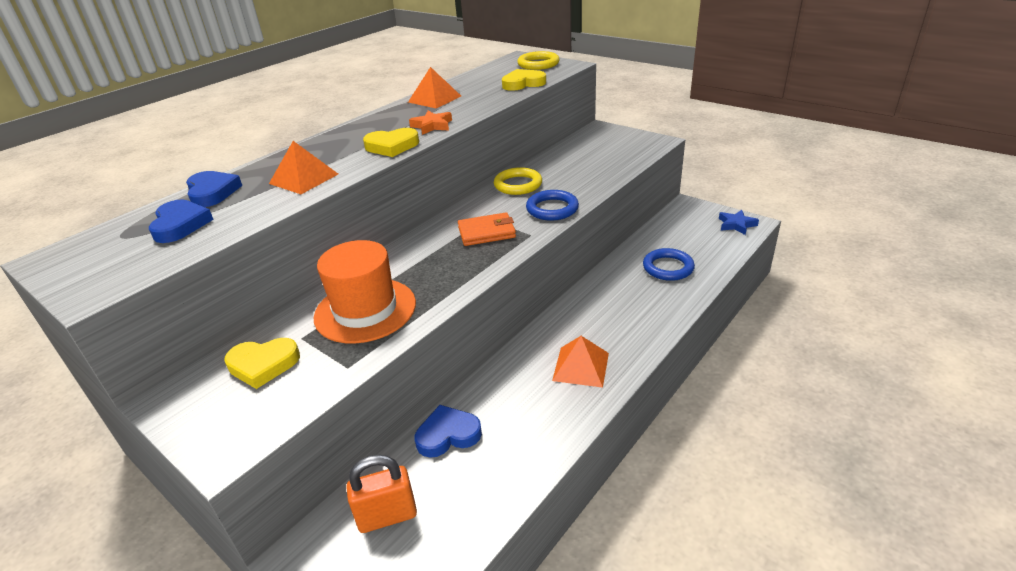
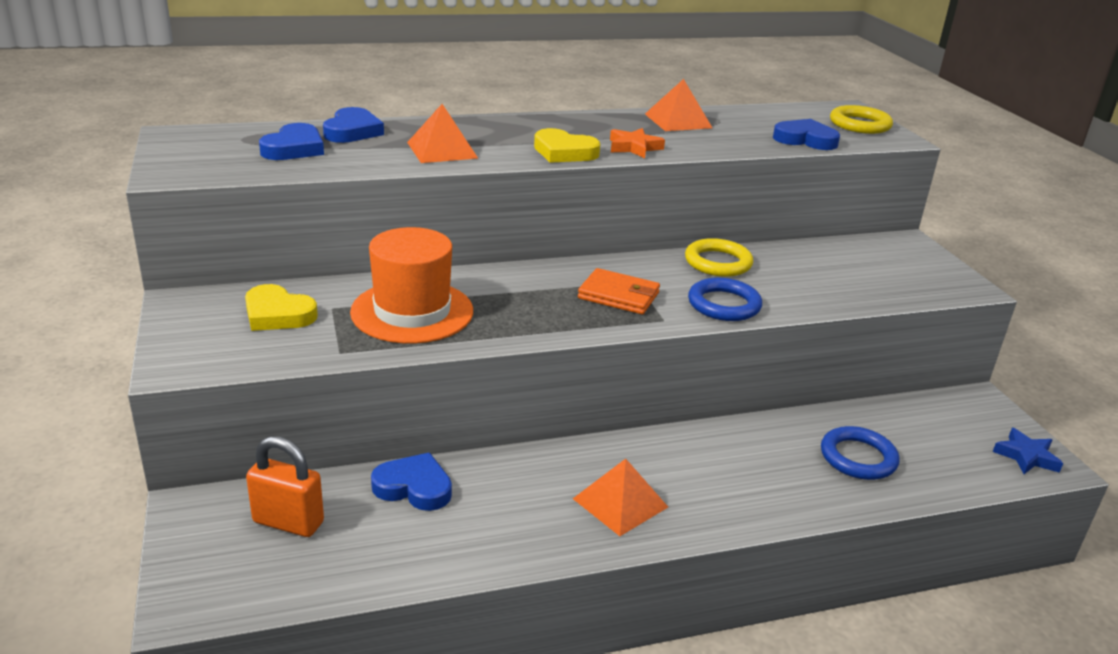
camera: 30 degrees right, 5 degrees down
yellow heart [502,69,546,91] -> blue heart [773,119,840,150]

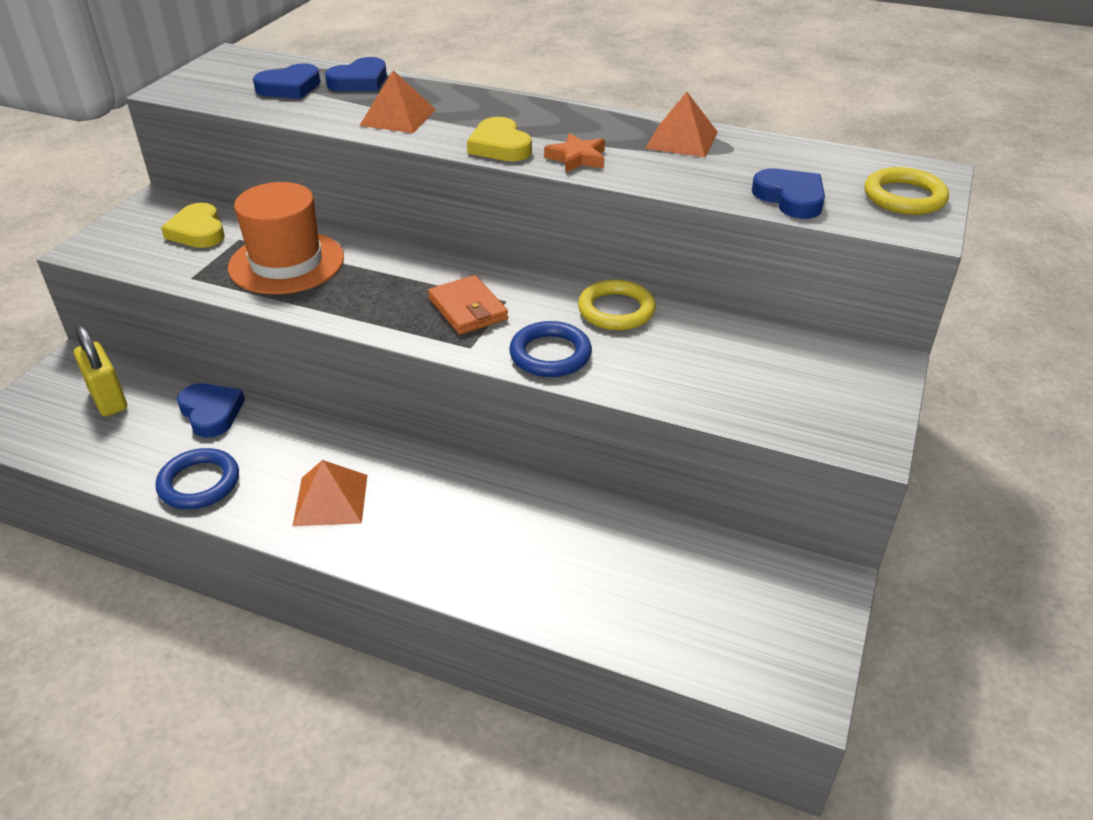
camera: 40 degrees right, 10 degrees up
orange padlock [246,436,324,537] -> yellow padlock [74,325,127,416]
blue ring [821,426,900,480] -> blue ring moved to [156,448,239,509]
blue star [993,428,1063,474] -> none

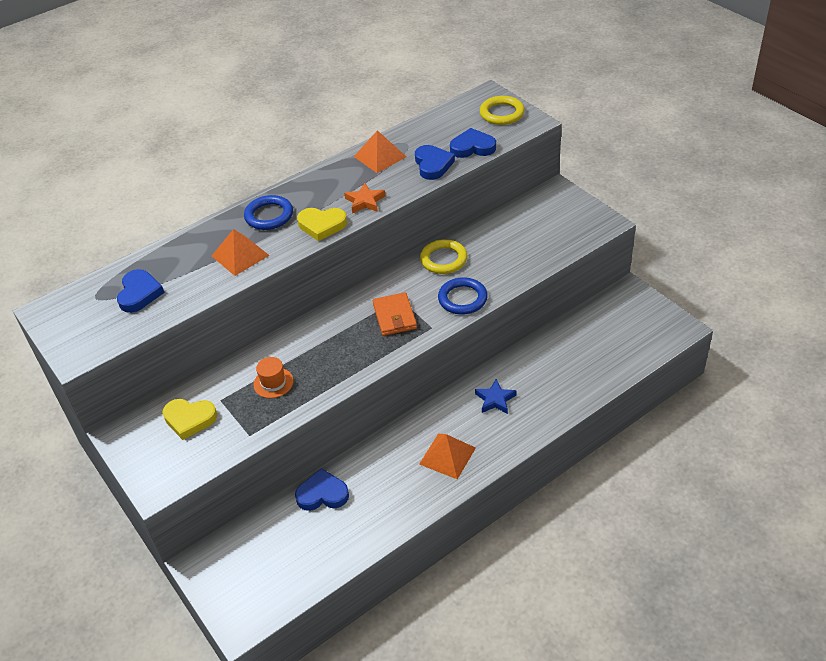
camera: 55 degrees left, 5 degrees up
yellow padlock [74,325,127,416] -> none
blue ring [156,448,239,509] -> blue ring moved to [244,195,293,230]
orange hat [228,182,344,294] -> orange hat [253,357,293,398], size x0.48
blue heart [325,57,387,91] -> blue heart moved to [415,145,455,180]
orange wallet [428,275,508,335] -> orange wallet turned 75 degrees clockwise [373,292,417,336]
none -> blue star [475,379,517,414]

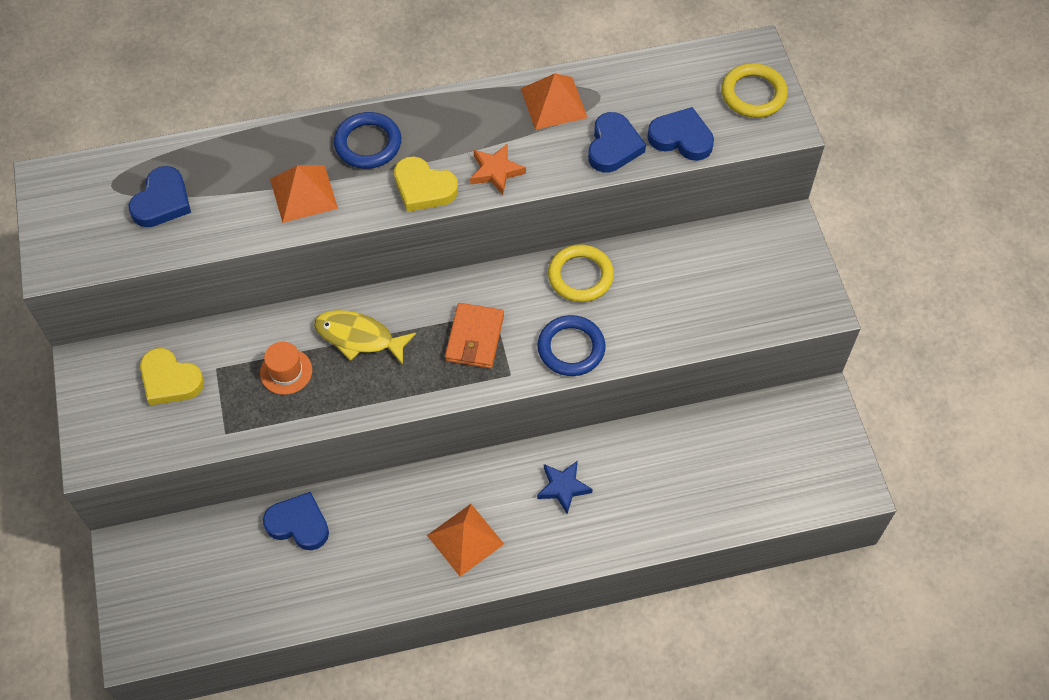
camera: 20 degrees right, 15 degrees up
none -> yellow fish [314,310,416,365]

